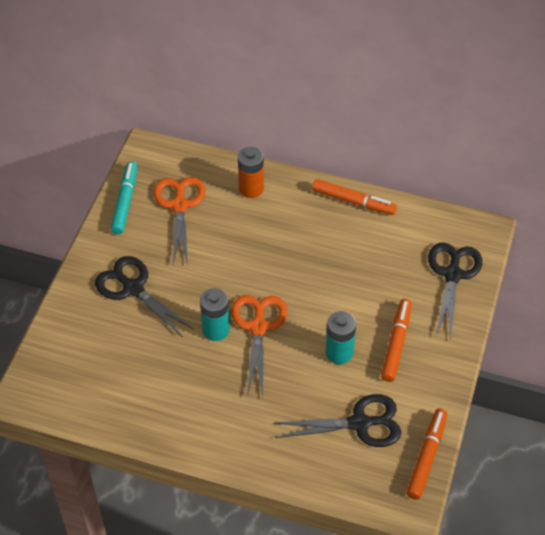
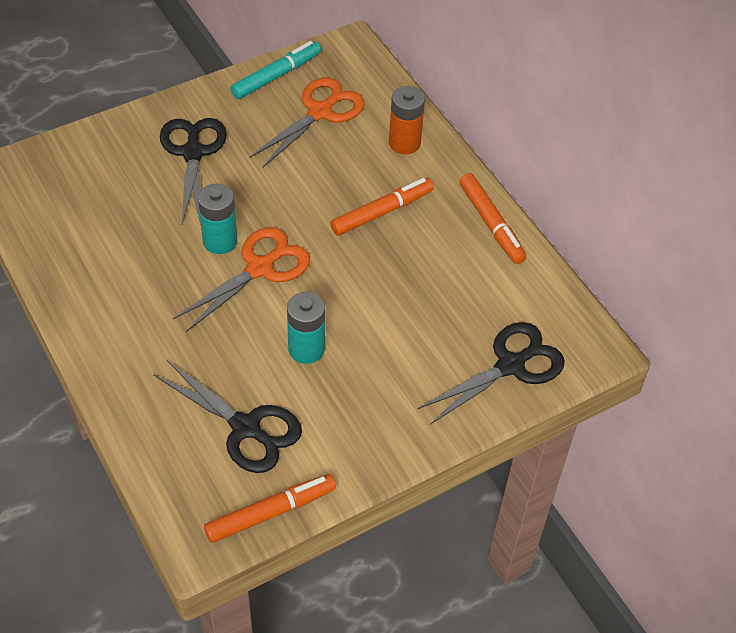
camera: 40 degrees right, 0 degrees up
orange marker [381,299,412,382] -> orange marker moved to [330,178,434,236]

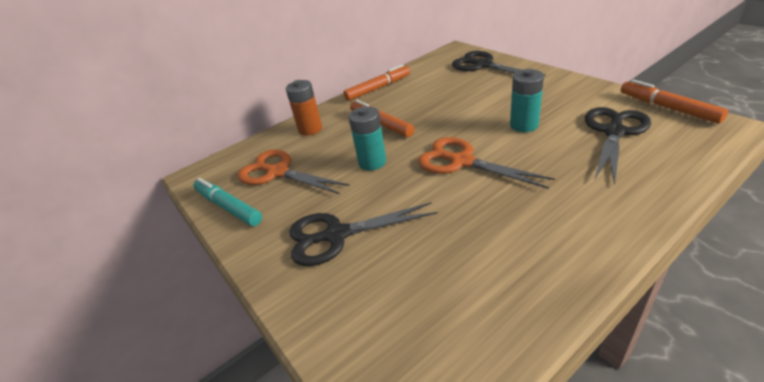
camera: 90 degrees left, 15 degrees down
turquoise battery [198,184,237,254] -> turquoise battery moved to [349,106,386,171]

